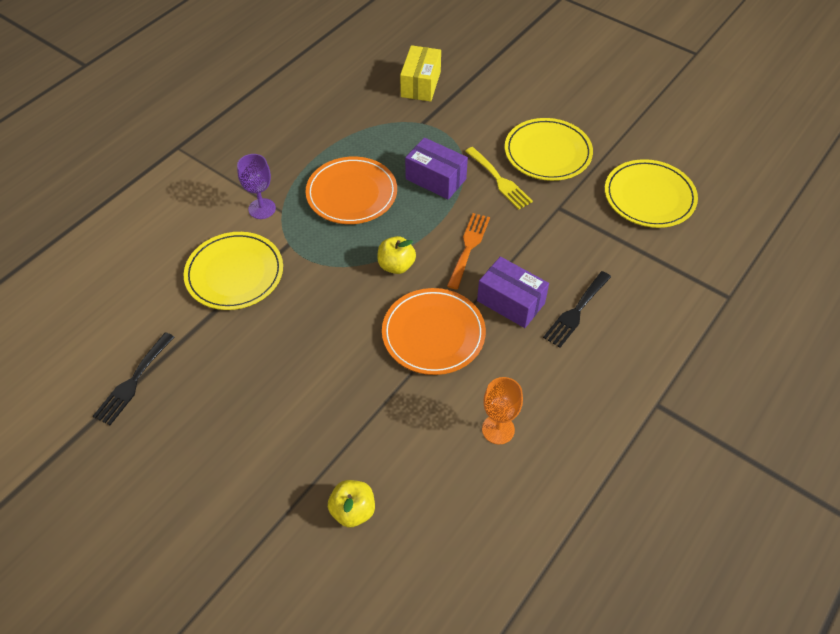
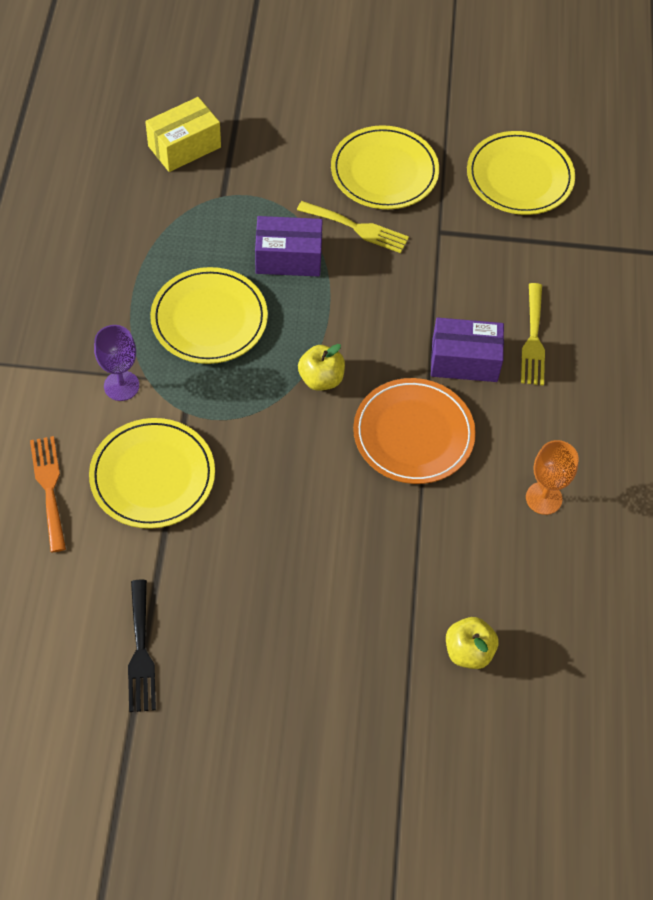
camera: 35 degrees left, 5 degrees up
orange plate [305,156,397,224] -> yellow plate [150,267,268,364]
yellow box [400,45,441,102] -> yellow box turned 75 degrees clockwise [145,97,221,172]
orange fork [447,213,490,290] -> orange fork moved to [30,436,66,552]
black fork [543,271,611,348] -> yellow fork [521,283,545,385]

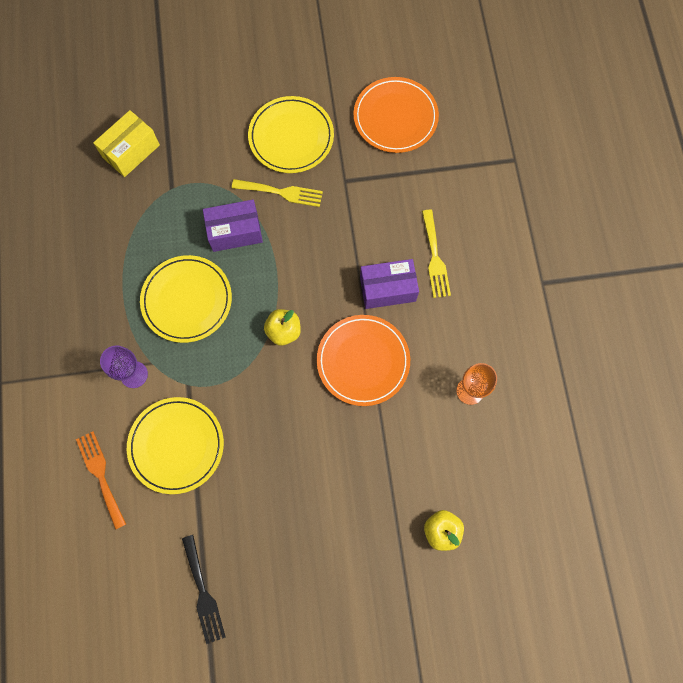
camera: 10 degrees left, 15 degrees up
yellow plate [467,131,575,215] -> orange plate [353,77,439,153]

